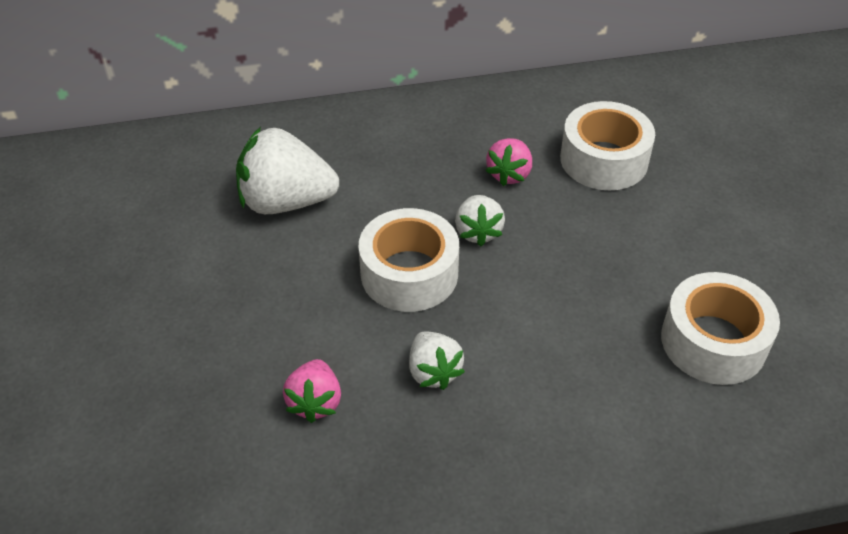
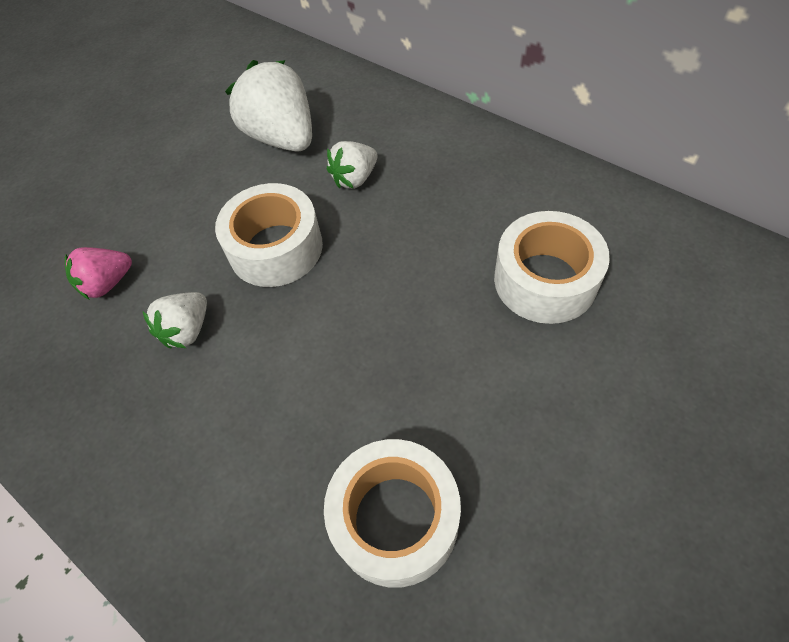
camera: 55 degrees right, 10 degrees up
white strawberry [455,195,505,246] -> white strawberry moved to [327,141,377,189]
pink strawberry [486,138,532,186] -> none

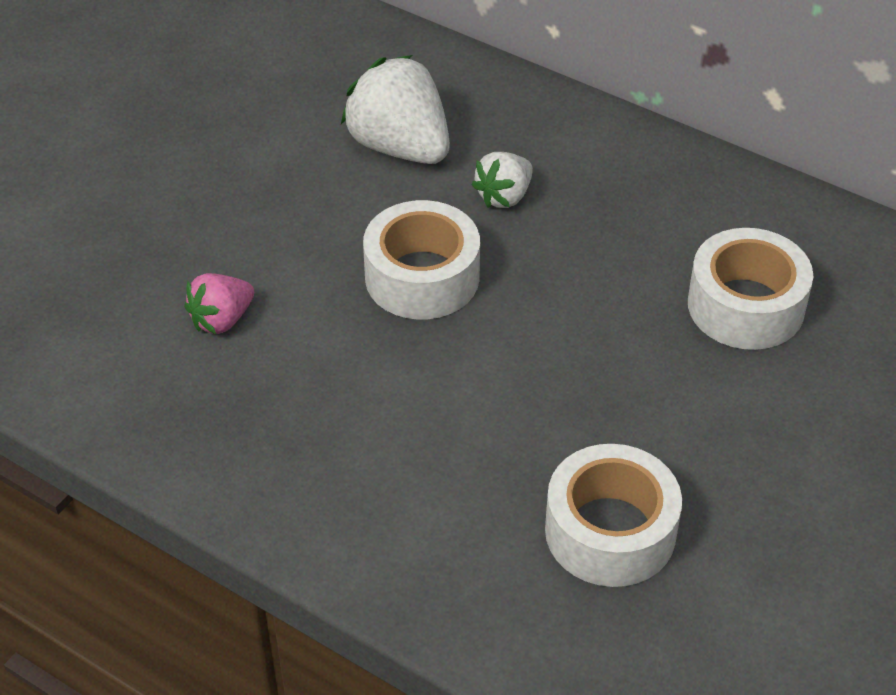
camera: 10 degrees left, 10 degrees down
white strawberry [143,292,207,348] -> none

